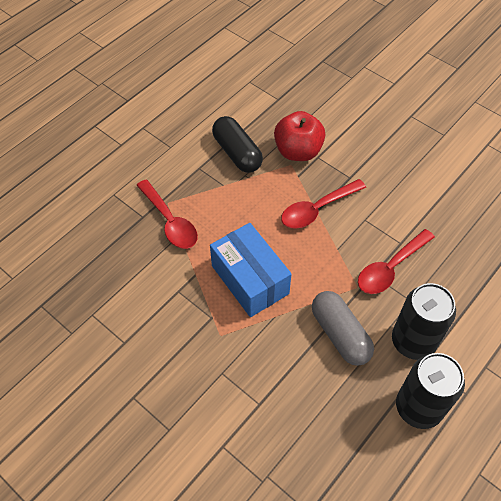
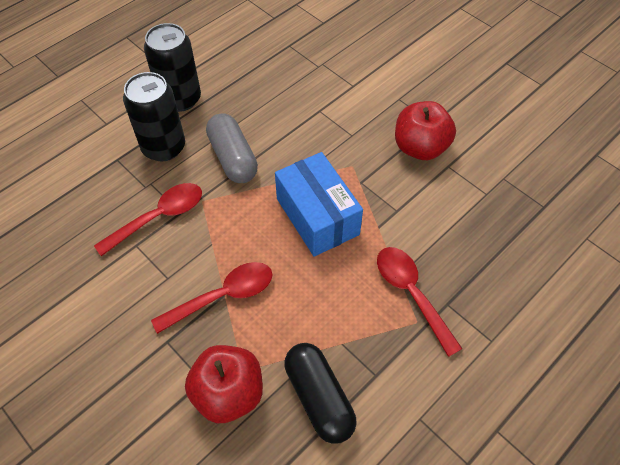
camera: 175 degrees left, 0 degrees up
none -> red apple [395,101,456,160]

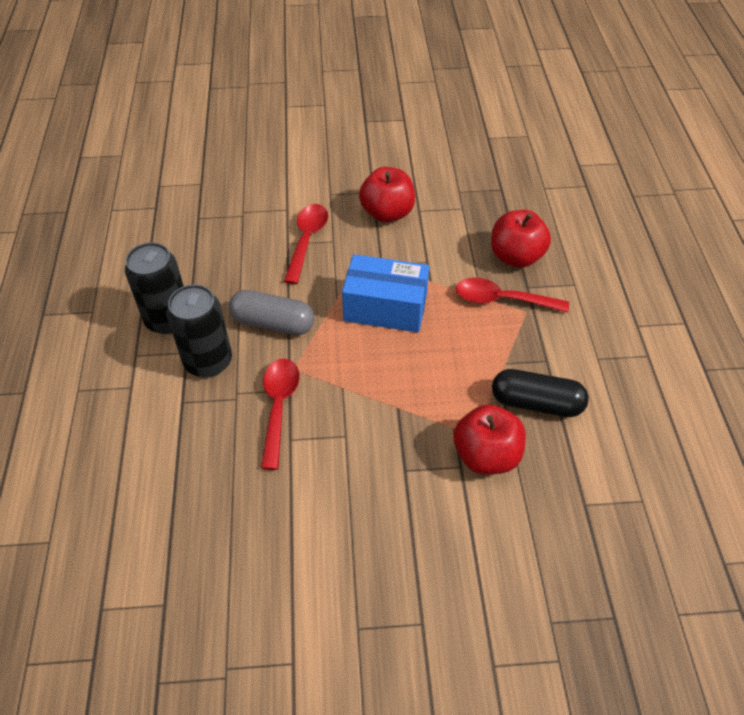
camera: 50 degrees left, 5 degrees down
red spoon [151,262,273,334] -> red spoon moved to [284,204,328,284]
none -> red apple [491,210,551,268]

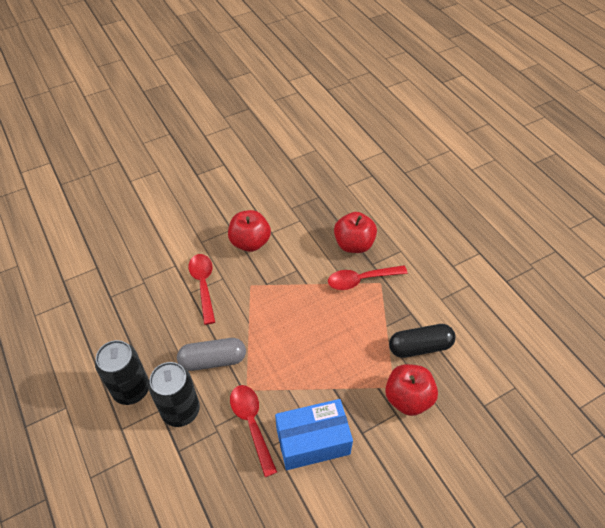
camera: 25 degrees left, 0 degrees up
blue box [342,254,429,332] -> blue box moved to [275,399,353,470]

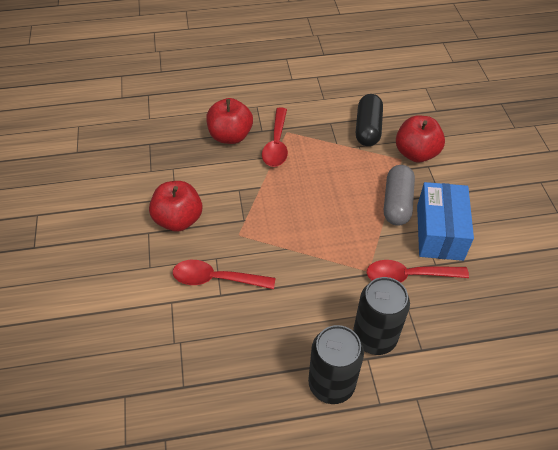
camera: 70 degrees left, 0 degrees up
grey capsule [177,338,246,371] -> grey capsule moved to [384,165,415,226]

